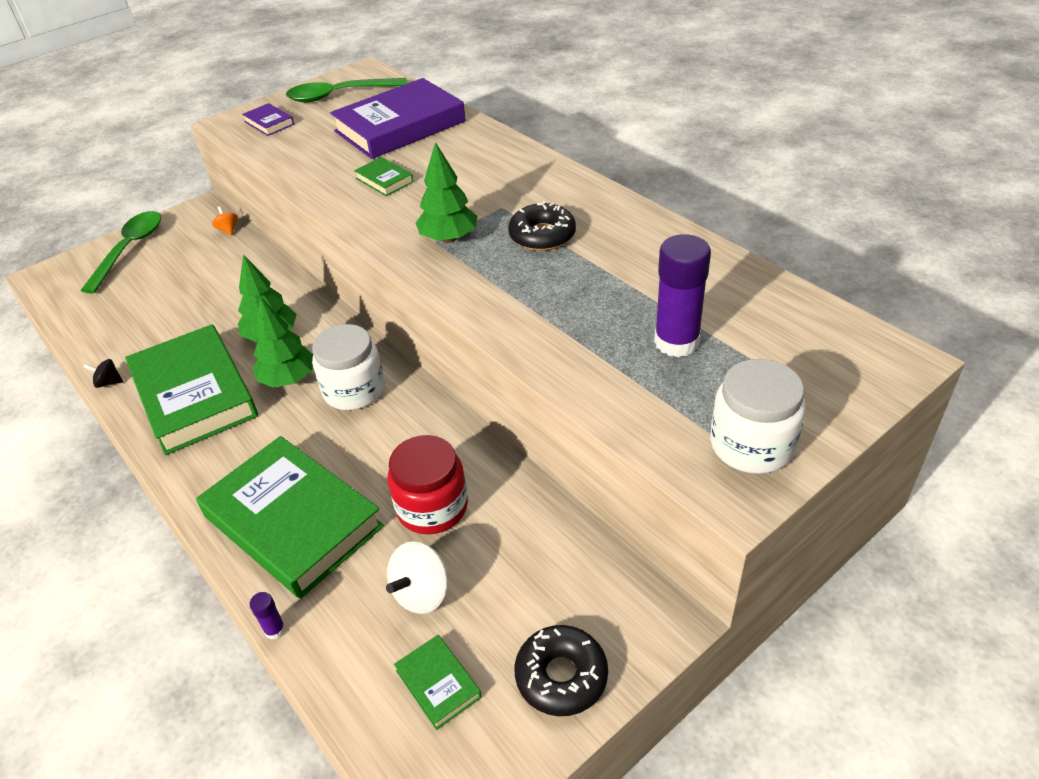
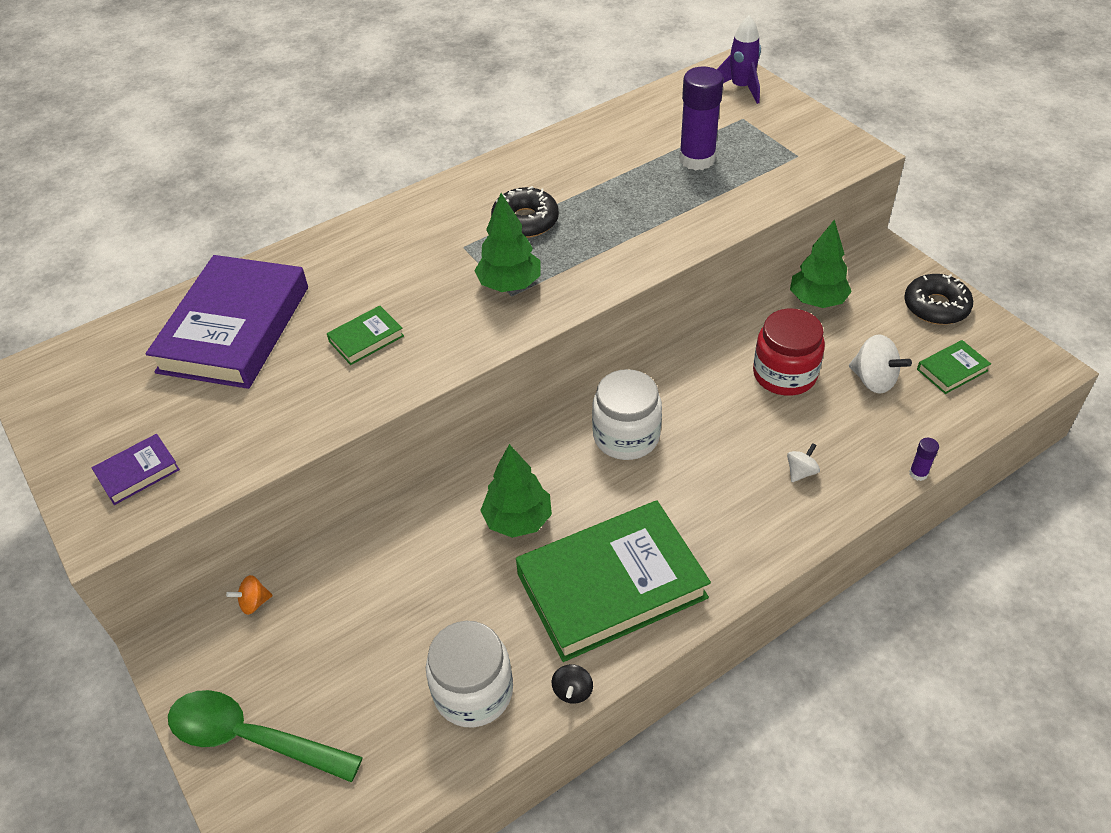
camera: 85 degrees left, 5 degrees up
green book [196,436,384,599] -> white spinning top [787,443,820,482]
green tree [253,297,313,387] -> green tree moved to [790,219,852,308]
green spoon [286,78,408,102] -> none
purple book [330,78,466,159] -> purple book turned 45 degrees clockwise [146,255,308,389]
white jar [710,359,806,474] -> white jar moved to [426,621,513,728]
none -> purple rocket [717,15,761,104]

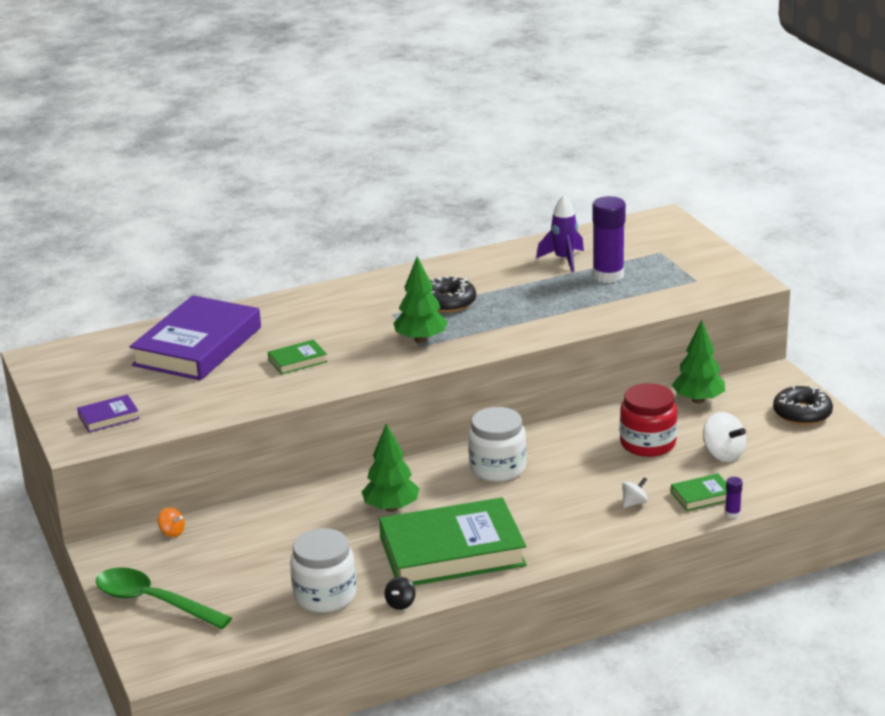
camera: 10 degrees right, 20 degrees down
orange spinning top [226,575,273,615] -> orange spinning top turned 135 degrees counterclockwise [158,507,185,537]
purple rocket [717,15,761,104] -> purple rocket moved to [536,195,584,272]
green book [917,340,991,394] -> green book moved to [671,473,726,511]

